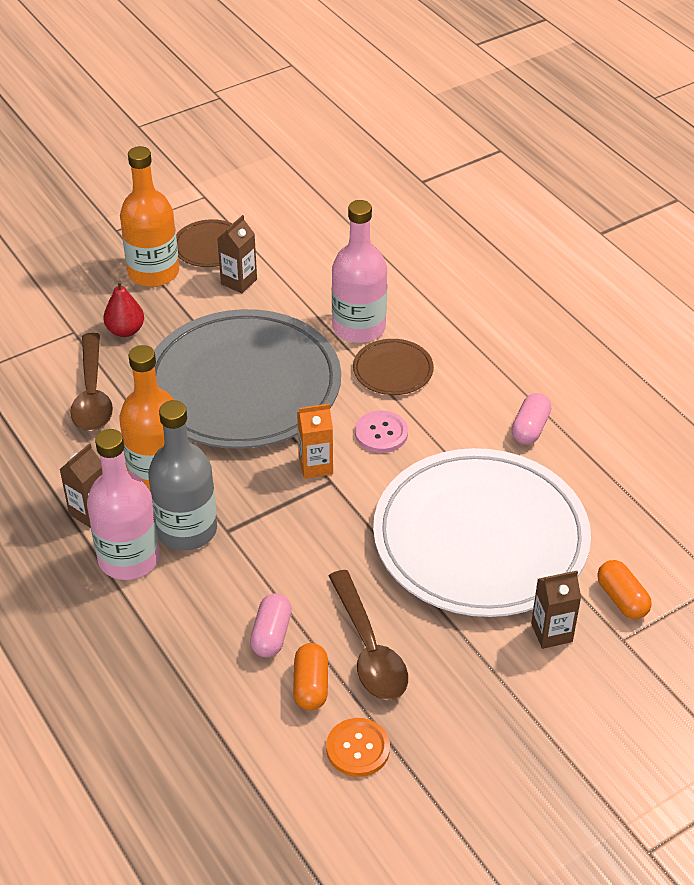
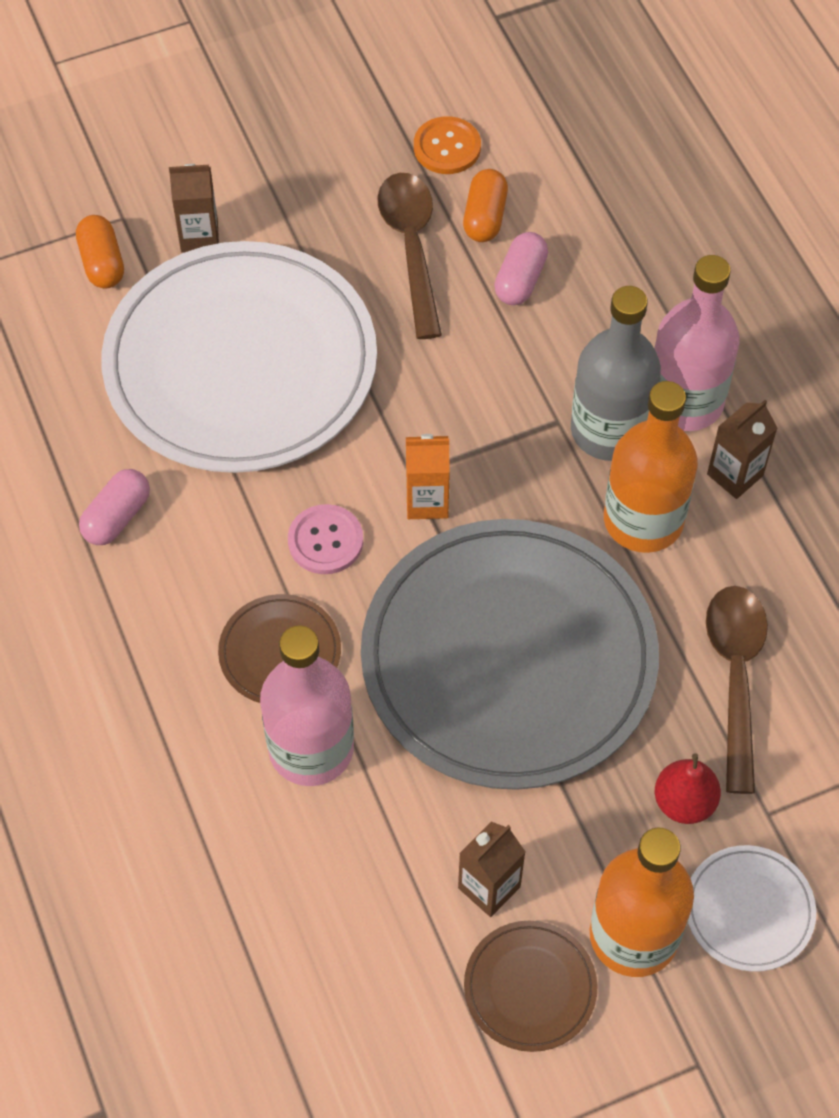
camera: 170 degrees left, 15 degrees up
none -> white plate [688,845,816,972]

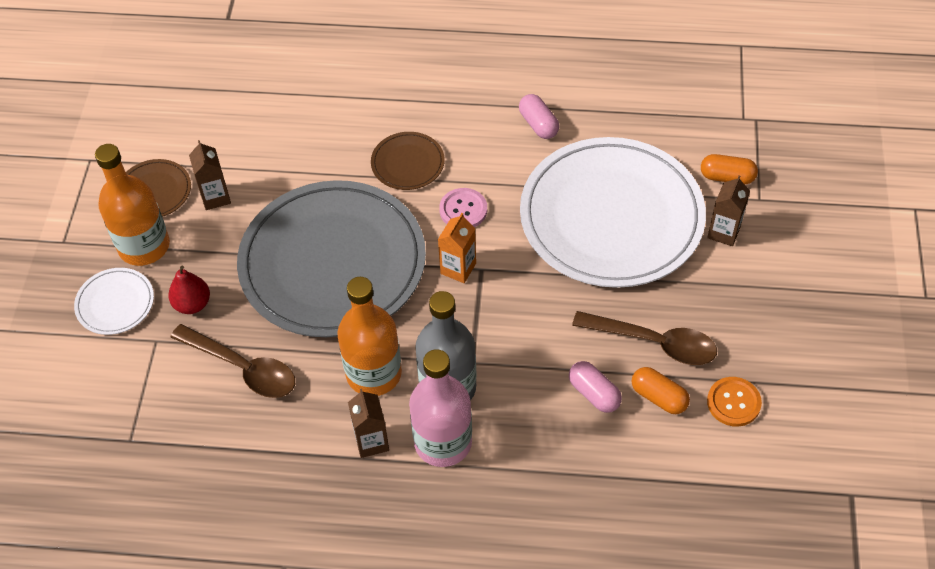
camera: 120 degrees right, 5 degrees down
pink bottle [260,625,354,786] -> none

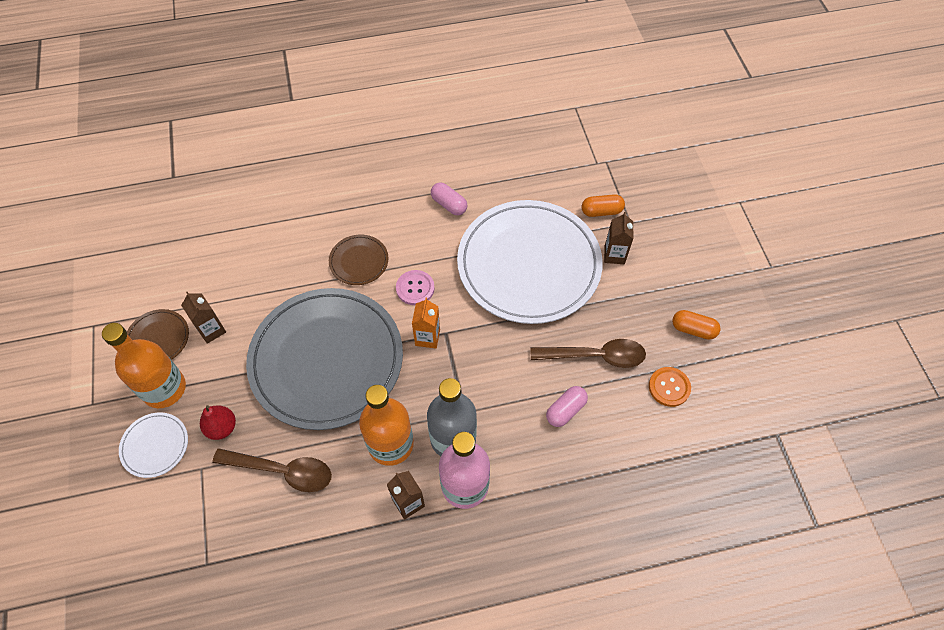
camera: 20 degrees left, 5 degrees up
pink capsule [569,361,622,413] -> pink capsule turned 75 degrees counterclockwise [546,386,588,427]
orange capsule [632,367,690,414] -> orange capsule moved to [672,310,721,339]

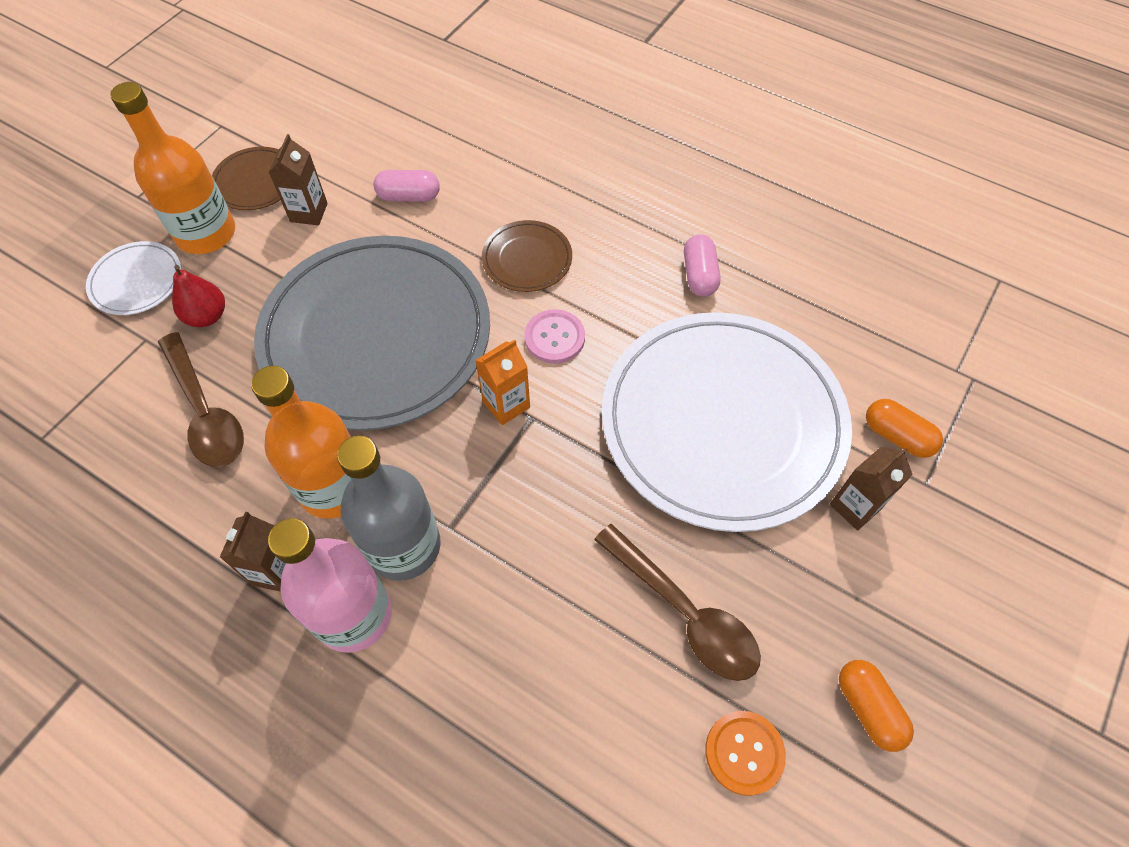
camera: 45 degrees right, 0 degrees up
pink capsule [546,386,588,427] -> pink capsule moved to [373,170,440,202]

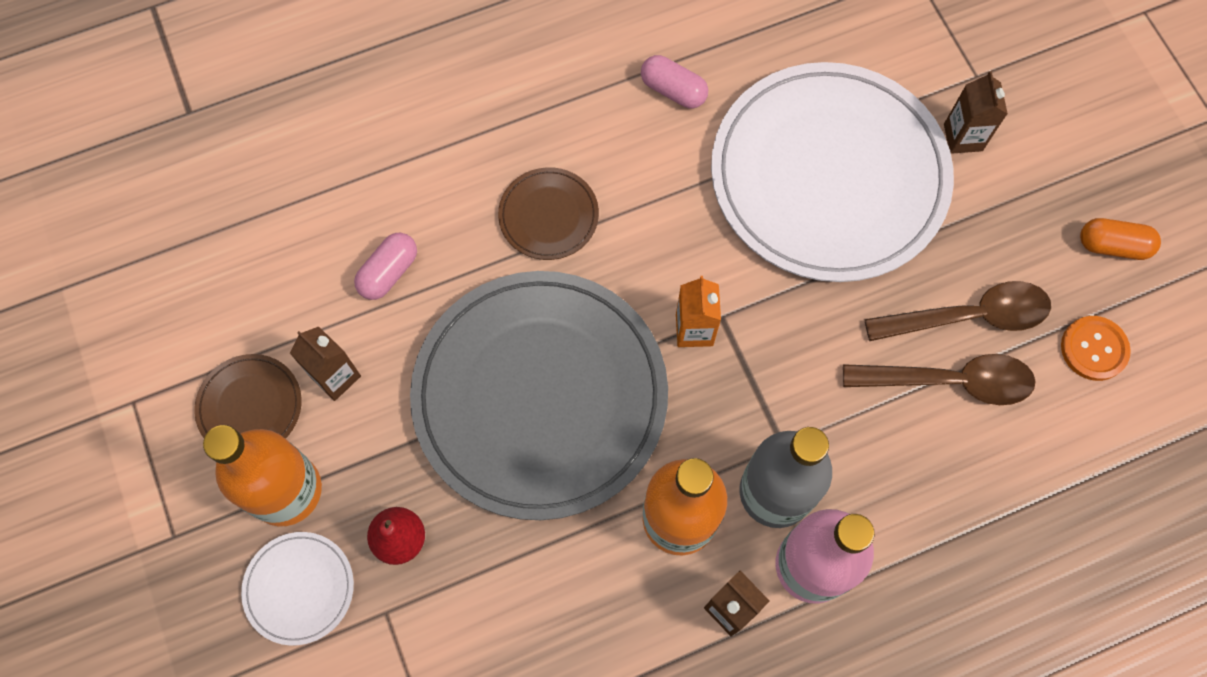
camera: 55 degrees left, 10 degrees up
brown spoon [158,332,244,467] -> brown spoon moved to [843,354,1036,405]
pink button [524,310,585,363] -> none
orange capsule [866,399,943,458] -> none

